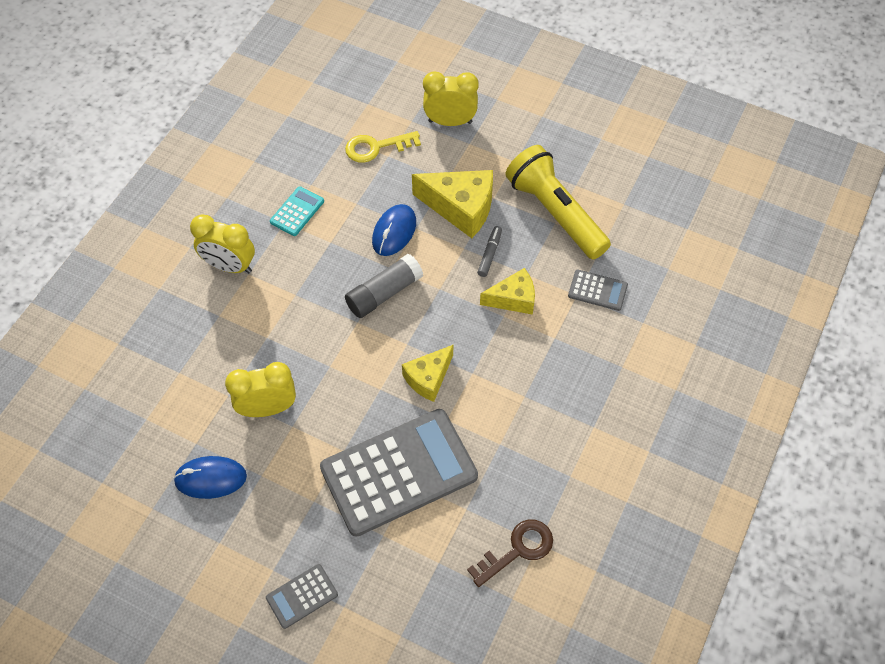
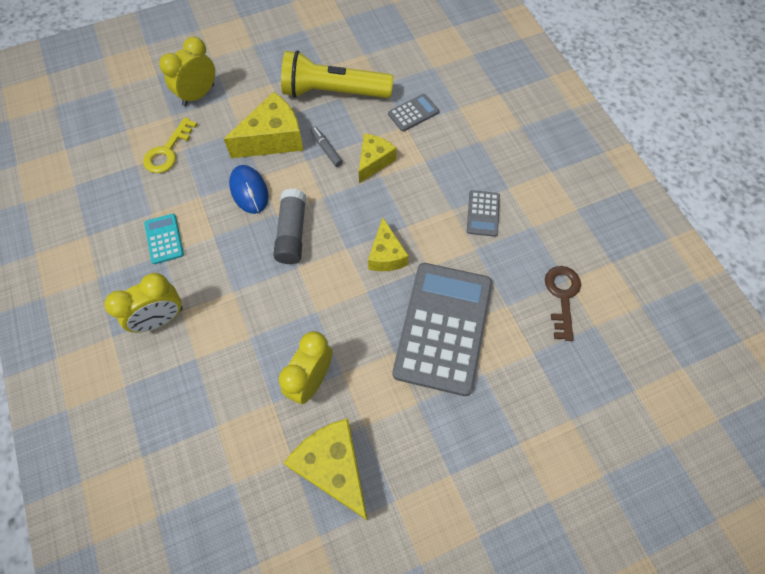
camera: 50 degrees left, 5 degrees up
blue mouse [173,456,247,499] -> yellow cheese [284,418,368,521]
grey calculator [266,564,338,629] -> grey calculator moved to [467,190,500,237]

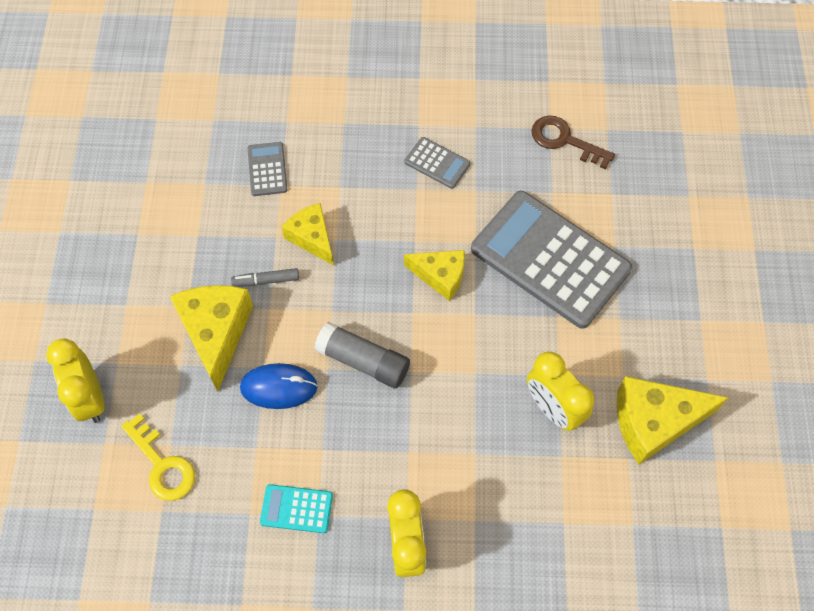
camera: 65 degrees left, 0 degrees up
yellow flashlight [281,50,393,98] -> none

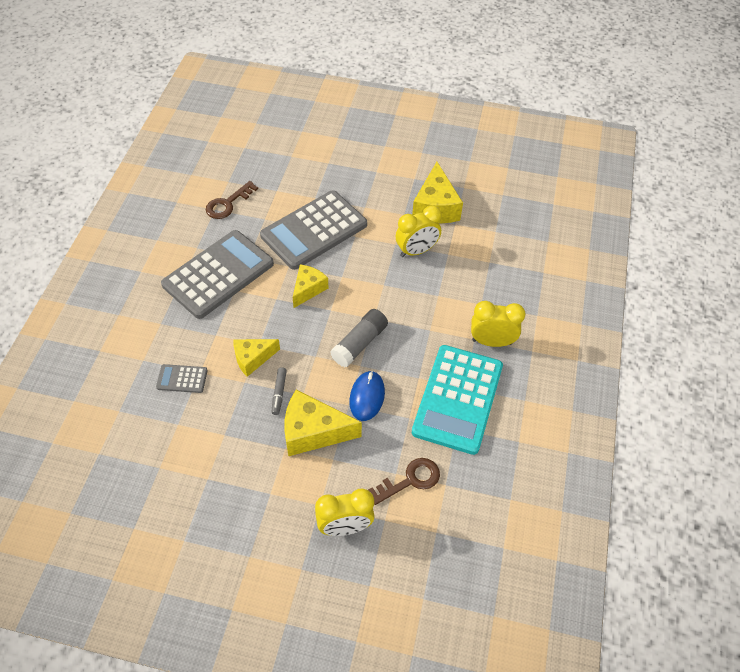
camera: 80 degrees left, 10 degrees down
yellow key [121,413,195,501] -> brown key [368,458,440,505]
turquoise calculator [260,484,333,533] -> turquoise calculator [412,345,503,455], size x2.33
grey calculator [405,137,470,189] -> grey calculator [161,230,274,319], size x2.33

